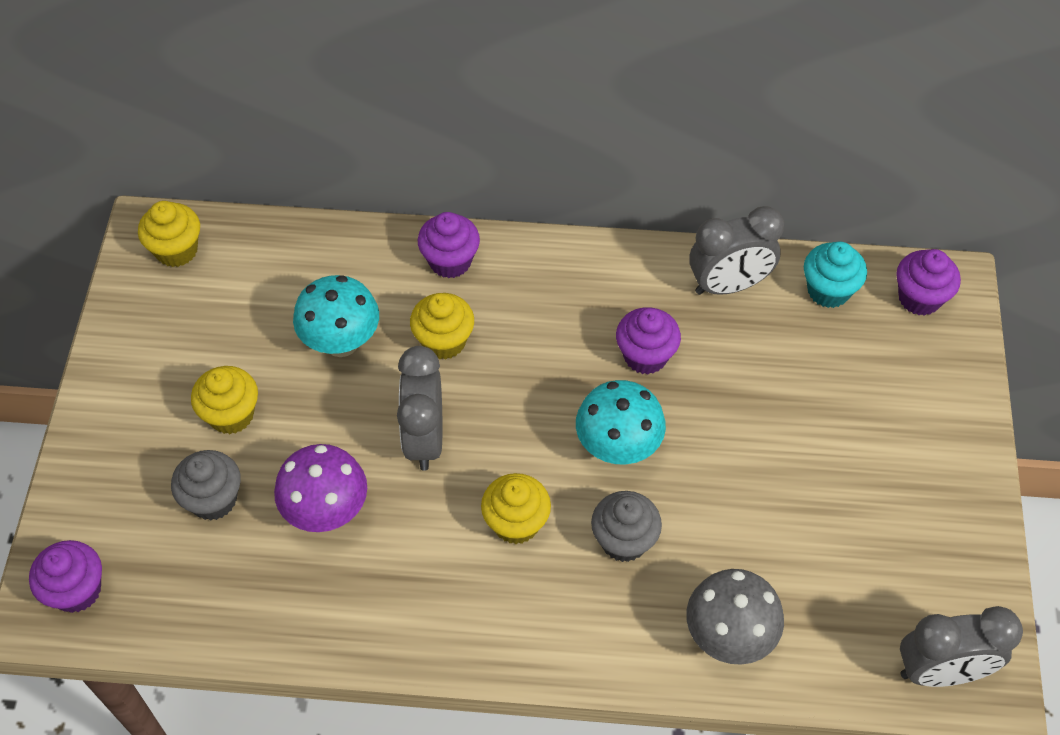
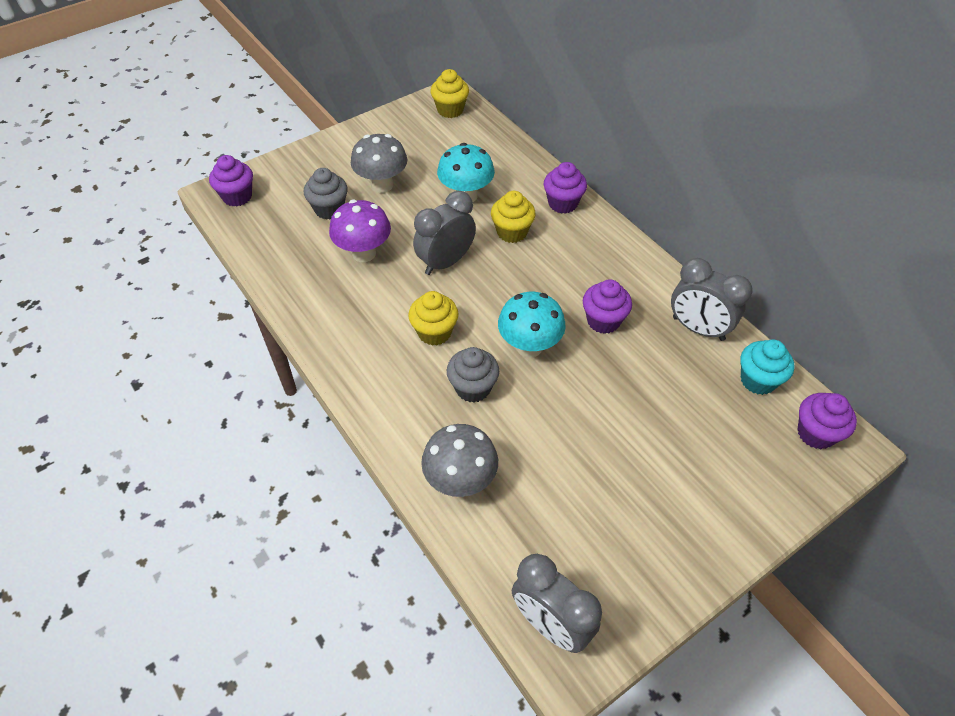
camera: 50 degrees right, 5 degrees down
yellow cupcake [191,366,258,434] -> grey mushroom [351,134,407,193]

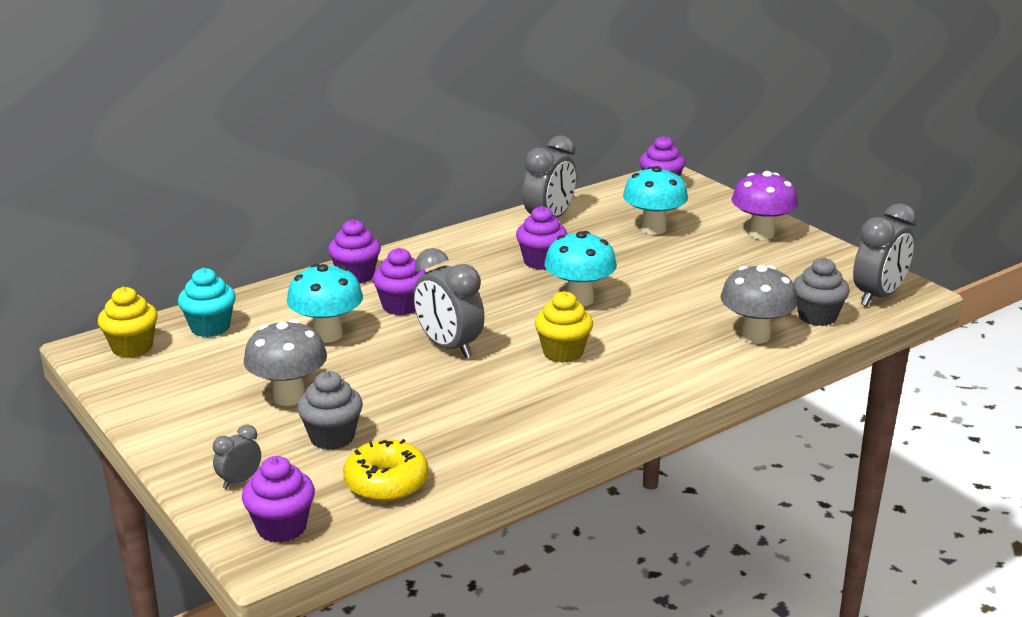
camera: 90 degrees left, 25 degrees down
purple mushroom [329,200,391,262] -> purple mushroom moved to [731,171,798,240]
grey cupcake [447,347,499,403] -> grey cupcake moved to [794,257,850,326]
yellow cupcake [491,191,536,243] -> purple cupcake [373,248,426,315]
turquoise cupcake [741,339,794,395] -> turquoise cupcake moved to [178,268,236,337]
none -> grey clock [213,424,261,489]
none -> yellow donut [343,439,429,502]
none -> turquoise mushroom [623,166,688,235]

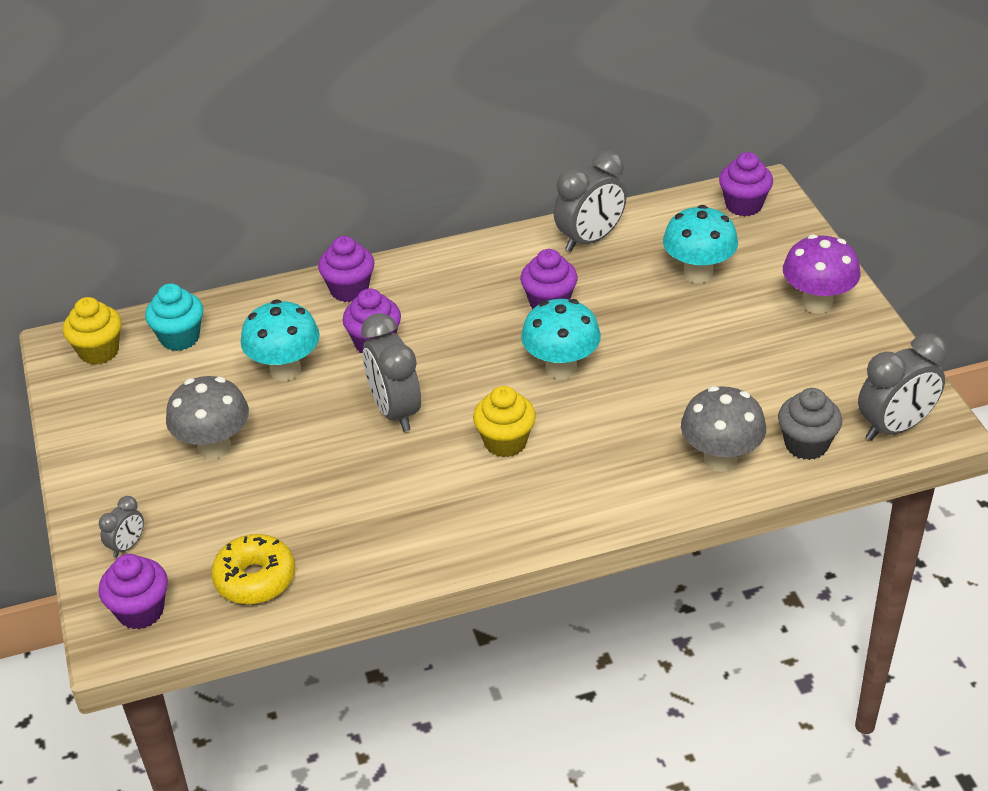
camera: 20 degrees right, 15 degrees up
grey clock [213,424,261,489] -> grey clock turned 150 degrees clockwise [99,496,144,558]
grey cupcake [297,371,363,450] -> none

